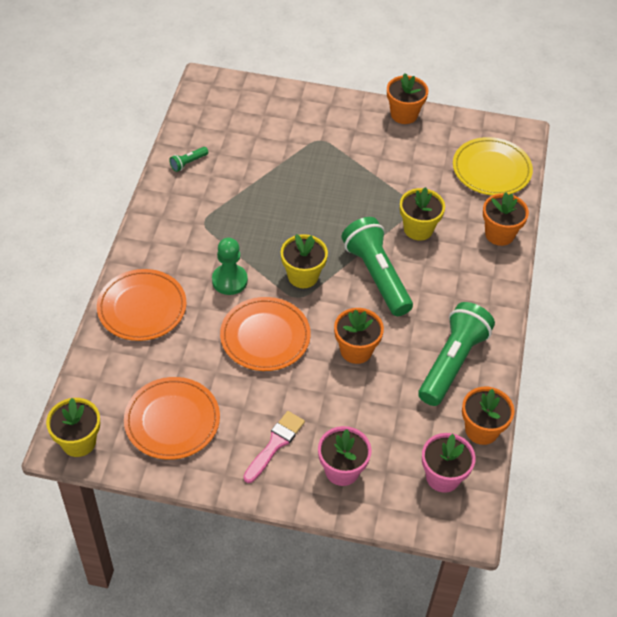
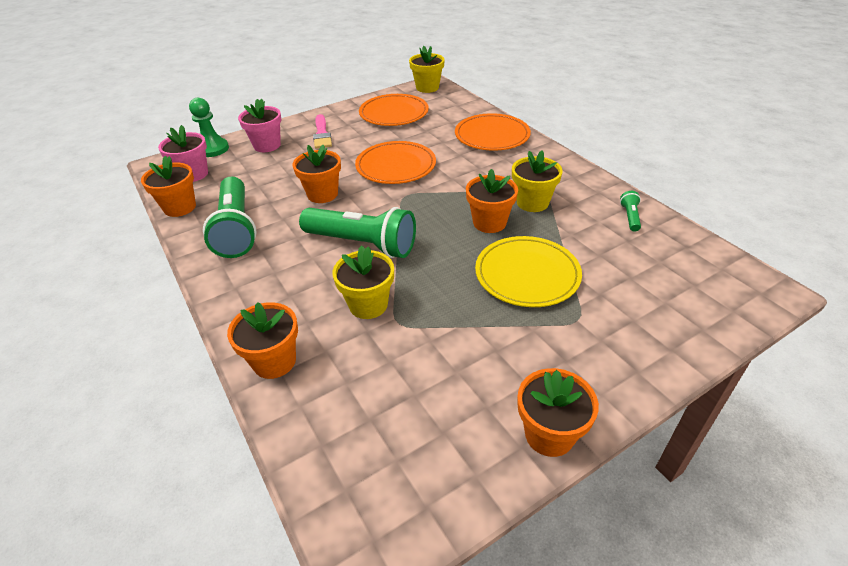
camera: 140 degrees right, 10 degrees down
green pawn [212,238,248,295] -> green pawn moved to [189,98,229,157]
yellow flower pot [281,234,328,288] -> yellow flower pot moved to [512,150,563,212]
yellow plate [453,137,533,196] -> yellow plate moved to [475,236,582,307]
none -> orange flower pot [466,169,518,233]

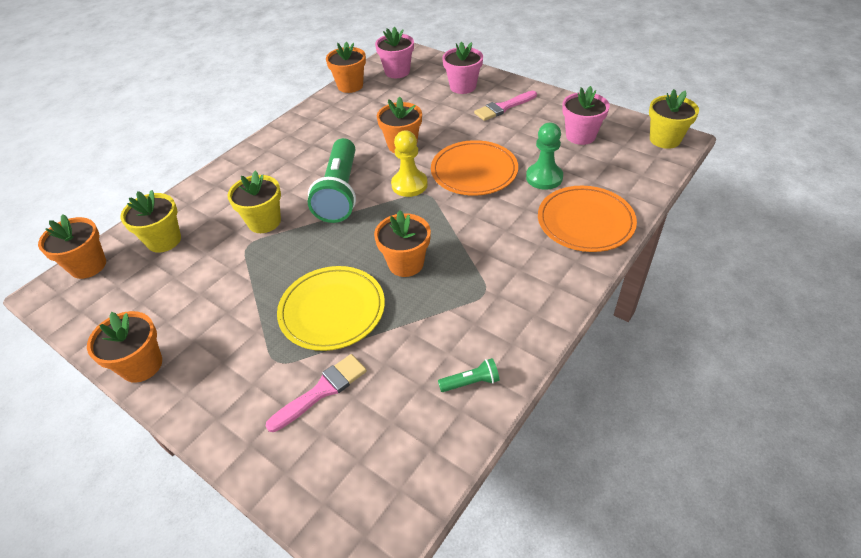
camera: 70 degrees right, 5 degrees up
green pawn [189,98,229,157] -> green pawn moved to [526,123,563,190]
green flashlight [203,177,257,258] -> none
orange flower pot [227,302,298,379] -> orange flower pot moved to [38,214,106,279]
orange plate [359,94,429,126] -> pink flower pot [562,86,610,145]
yellow flower pot [512,150,563,212] -> yellow flower pot moved to [120,190,181,253]
none -> pink brush [266,354,367,432]
none -> yellow pawn [391,131,428,197]

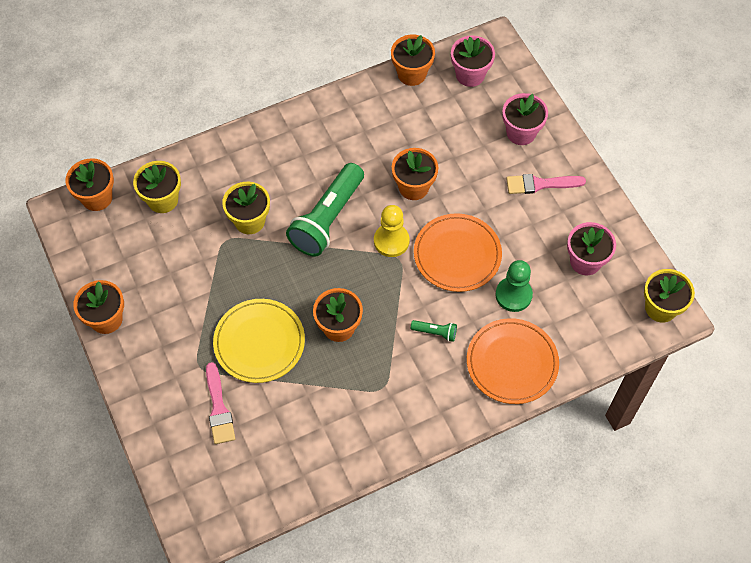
camera: 25 degrees right, 15 degrees up
pink brush [266,354,367,432] -> pink brush turned 90 degrees clockwise [206,362,235,444]
green flashlight [438,358,500,392] -> green flashlight moved to [411,320,457,342]

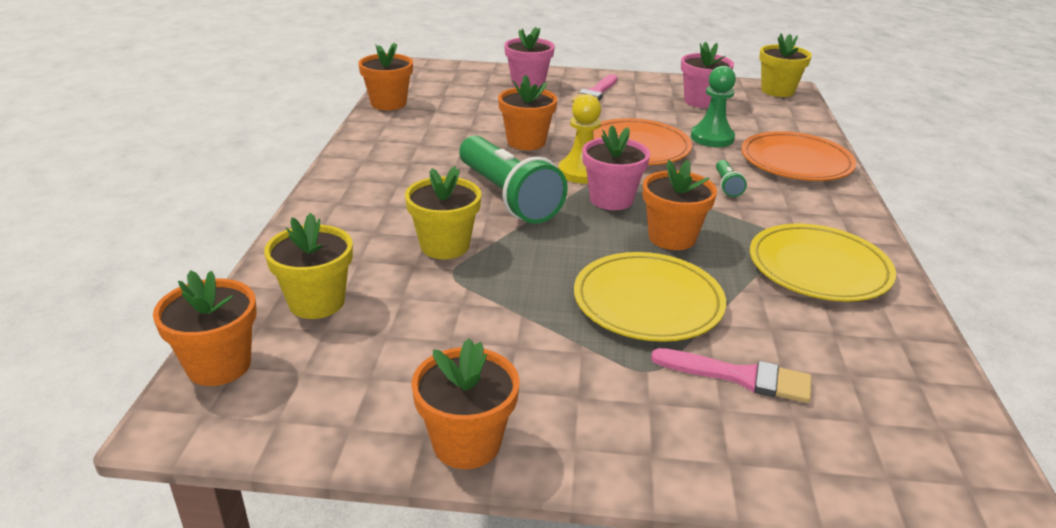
camera: 60 degrees left, 30 degrees down
green flashlight [411,320,457,342] -> green flashlight turned 135 degrees clockwise [716,160,747,197]
pink flower pot [451,35,495,87] -> pink flower pot moved to [582,125,650,210]
none -> yellow plate [750,223,896,302]

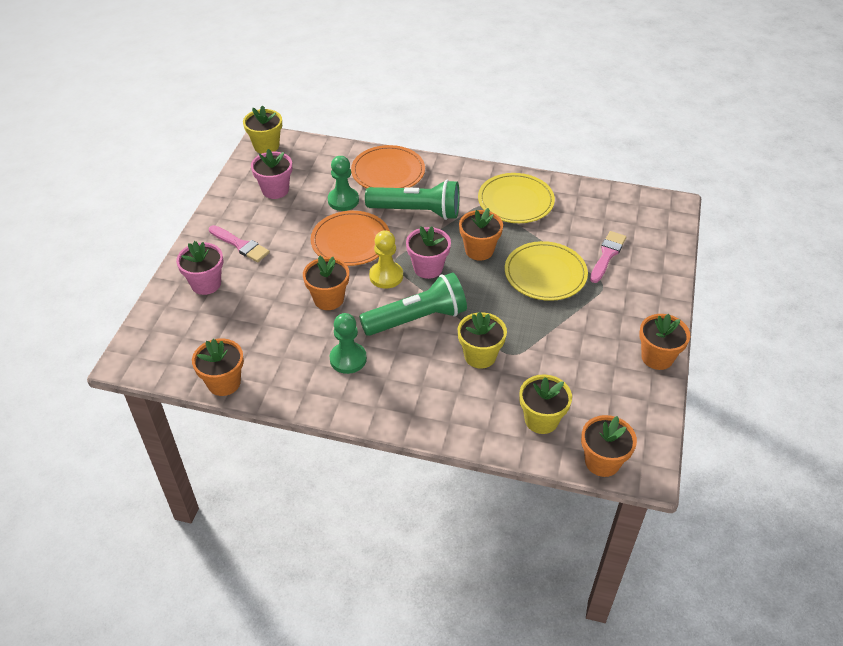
camera: 80 degrees left, 15 degrees up
green flashlight [716,160,747,197] -> green flashlight [365,180,460,220], size x2.41
none -> green pawn [330,313,367,374]

